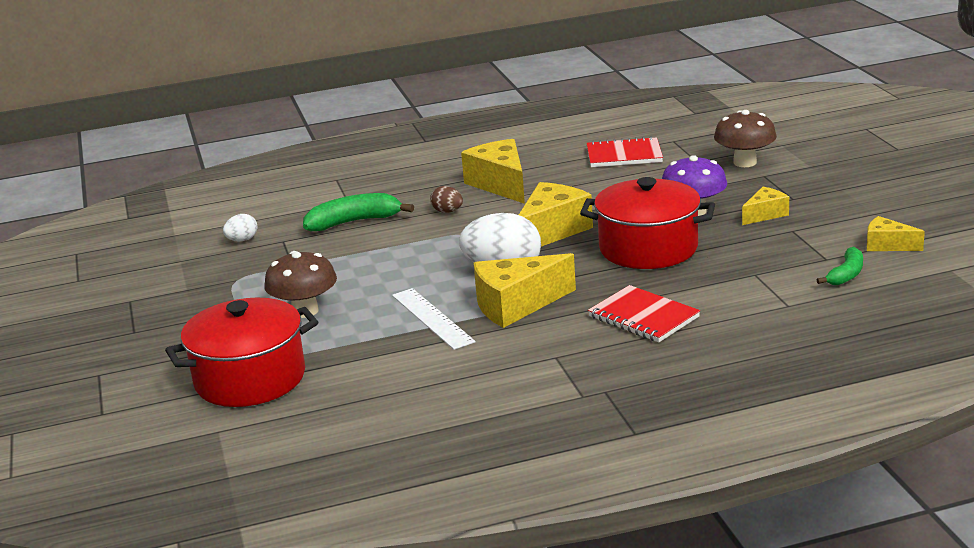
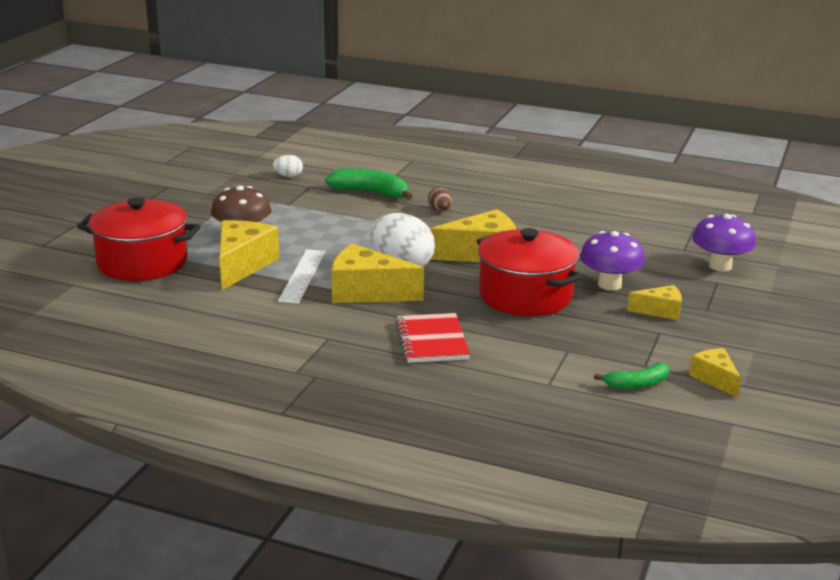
camera: 35 degrees right, 0 degrees up
yellow cheese [461,139,525,204] -> yellow cheese moved to [220,220,279,290]
red notebook [587,136,663,167] -> none
brown mushroom [714,110,777,167] -> purple mushroom [692,214,756,271]

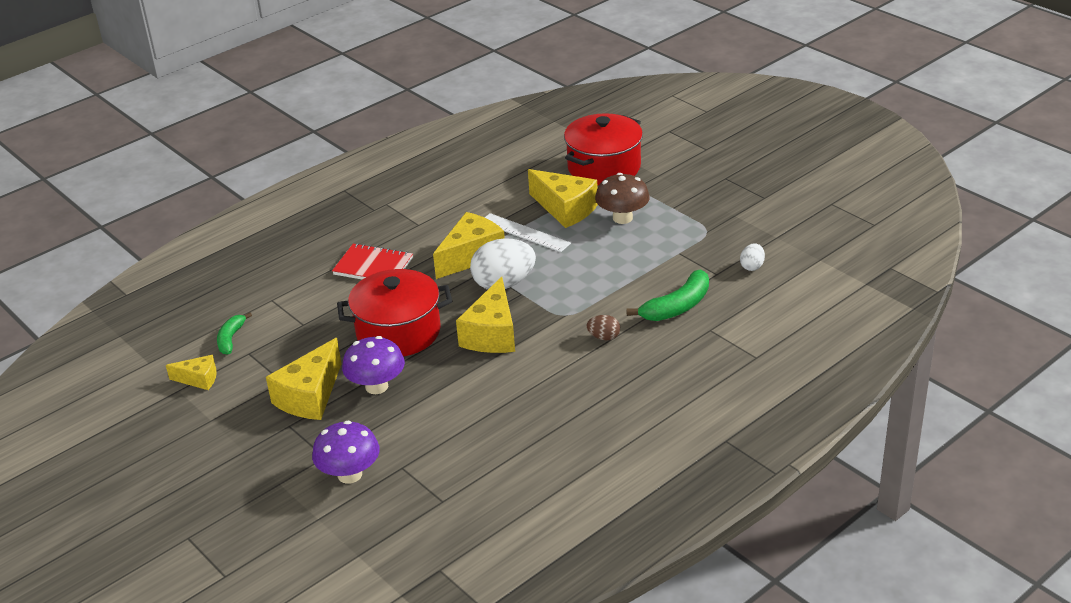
camera: 120 degrees right, 10 degrees up
yellow cheese [627,285,682,320] -> yellow cheese [266,338,342,420], size x1.80

